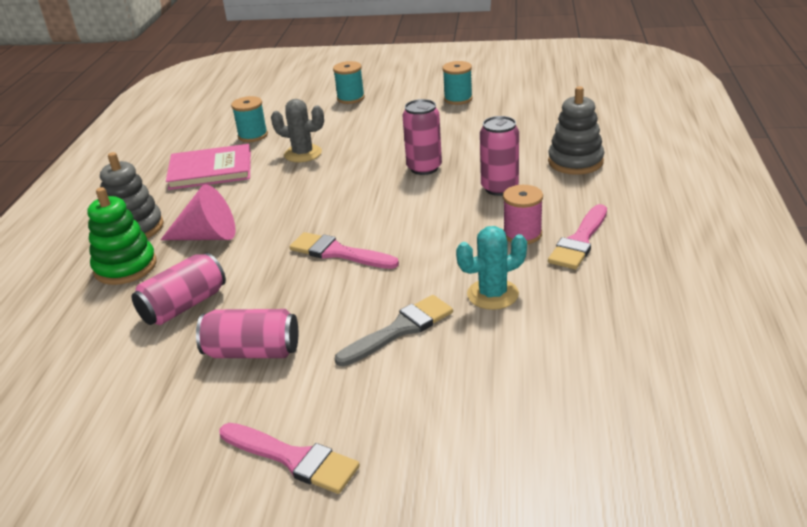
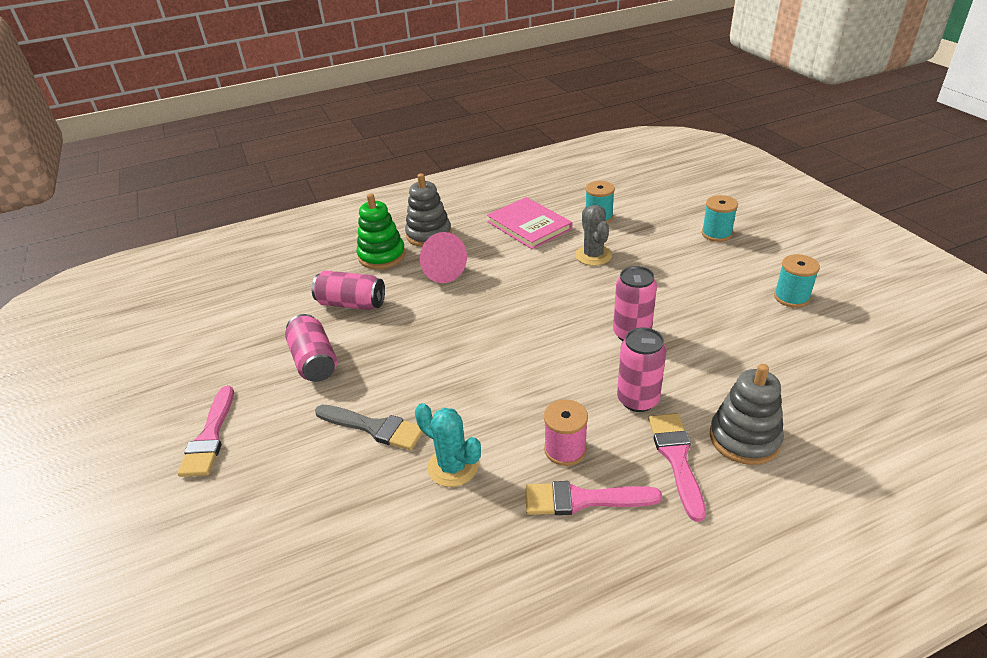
camera: 60 degrees right, 5 degrees up
pink brush [289,232,399,269] -> pink brush moved to [648,413,706,522]

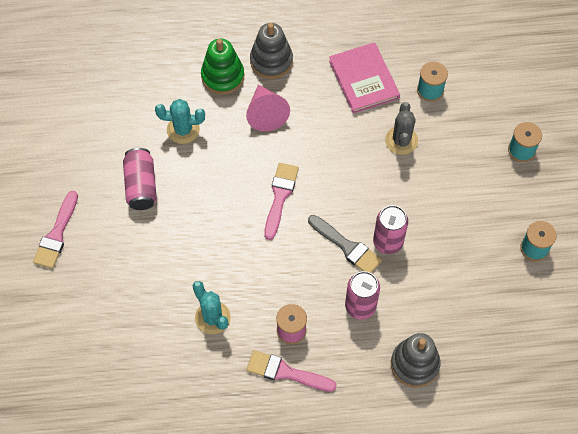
camera: 15 degrees right, 25 degrees up
pink can [312,270,385,310] -> turquoise cactus [155,99,205,144]
grey brush [315,405,423,450] -> grey brush moved to [308,215,382,273]
pink brush [648,413,706,522] -> pink brush moved to [264,163,299,240]

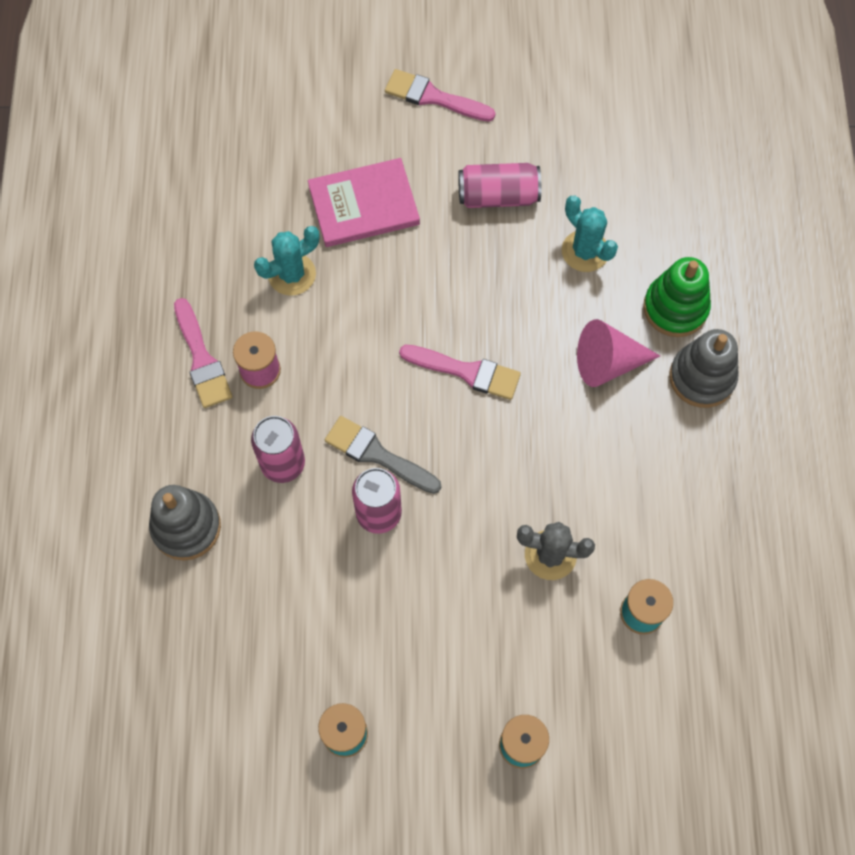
camera: 95 degrees right, 5 degrees up
turquoise cactus [155,99,205,144] -> turquoise cactus turned 45 degrees counterclockwise [562,196,618,272]
pink brush [246,350,337,392] -> pink brush turned 135 degrees clockwise [174,298,233,408]
grey brush [308,215,382,273] -> grey brush turned 75 degrees clockwise [325,416,441,494]
pink book [329,42,400,114] -> pink book moved to [308,158,420,247]

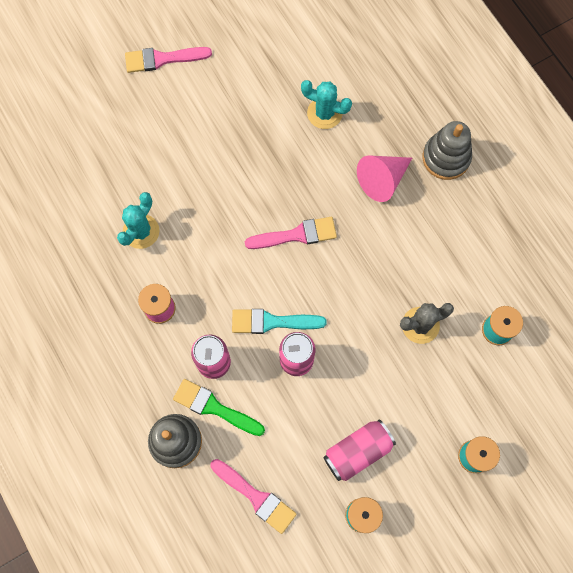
camera: 30 degrees left, 5 degrees up
pink brush [174,298,233,408] -> pink brush moved to [211,459,297,534]
pink book [308,158,420,247] -> none
grey brush [325,416,441,494] -> turquoise brush [232,309,326,334]
pink can [458,163,542,208] -> pink can moved to [323,419,396,481]
green stacking toy [643,257,711,337] -> none
none -> green brush [173,379,265,436]

